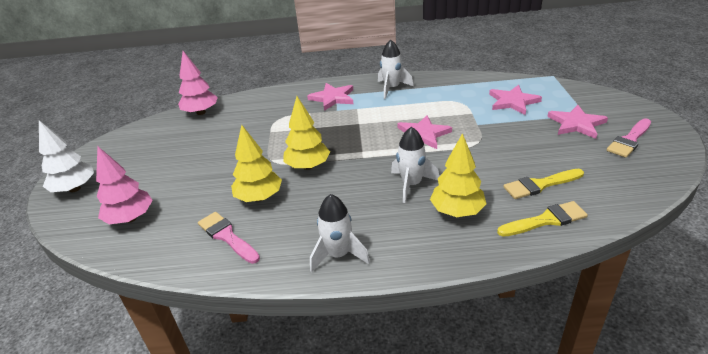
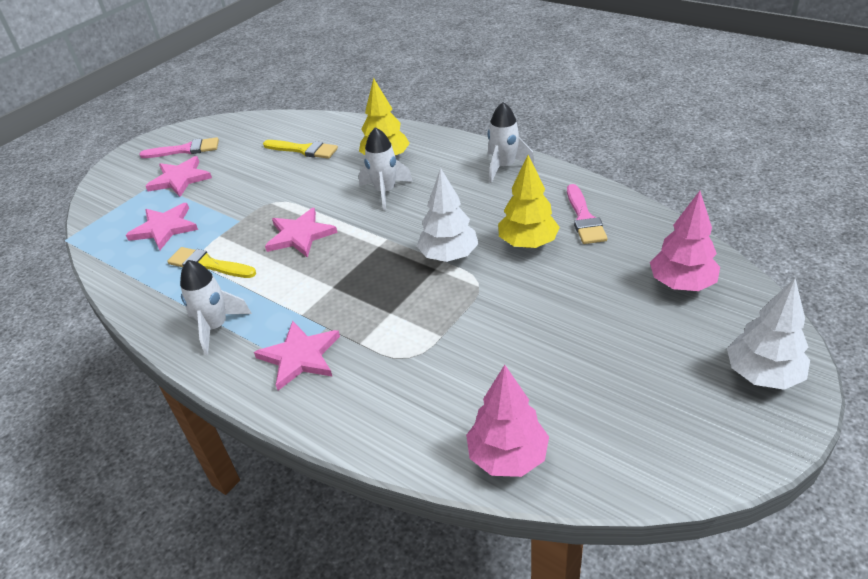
camera: 140 degrees left, 5 degrees up
yellow tree [284,96,330,170] -> white tree [417,168,479,262]
yellow brush [497,201,588,237] -> yellow brush moved to [167,247,256,278]

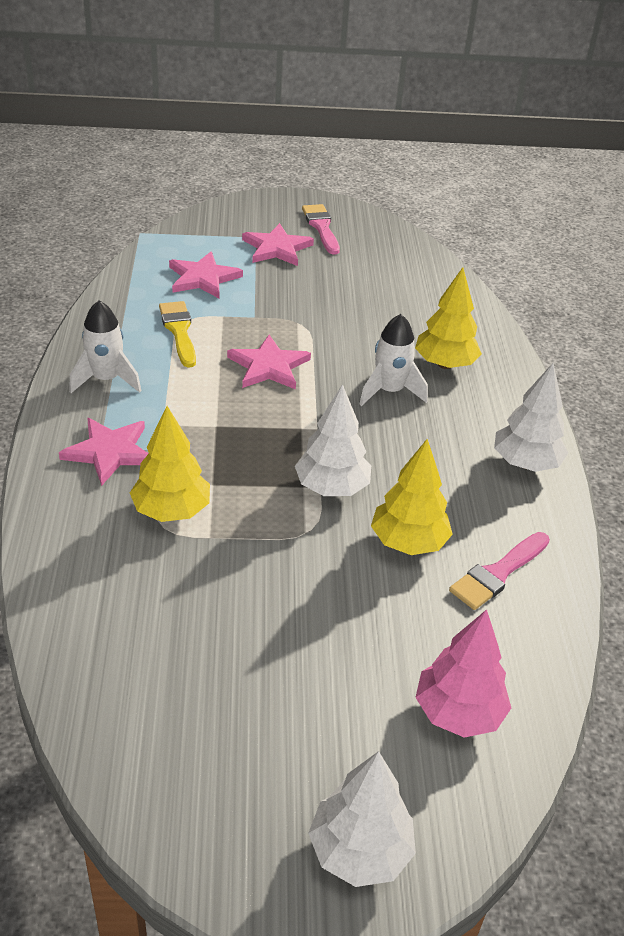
camera: 45 degrees right, 0 degrees up
pink brush [139,137,219,158] -> pink brush turned 150 degrees counterclockwise [302,204,340,255]
yellow brush [263,140,338,159] -> none
pink tree [466,365,549,477] -> none
white rocket [488,102,535,183] -> white tree [494,363,568,472]
none -> yellow tree [130,406,210,522]

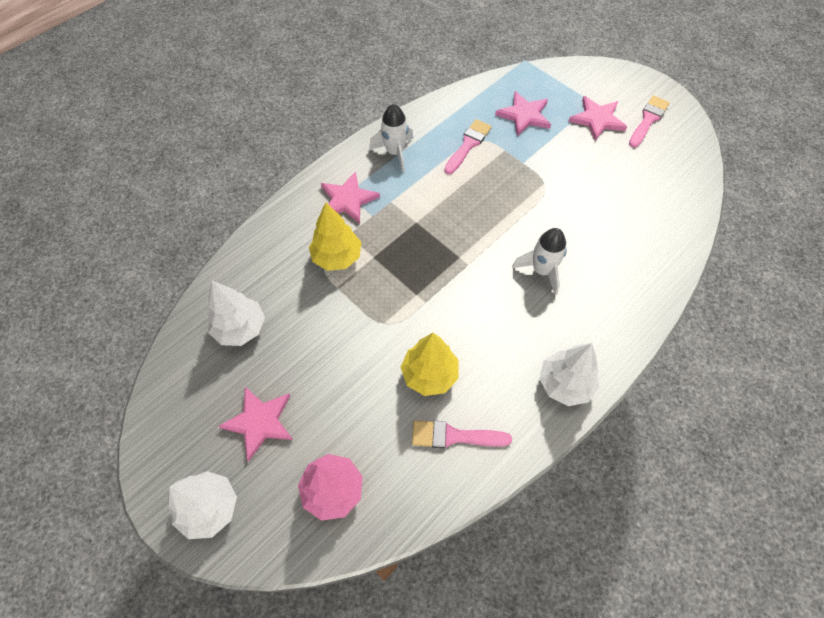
camera: 50 degrees right, 20 degrees up
yellow brush [159,301,196,368] -> pink brush [444,119,492,175]
pink star [227,335,311,390] -> pink star moved to [218,387,293,461]
white tree [295,384,371,496] -> white tree moved to [207,281,265,346]
yellow tree [415,267,482,369] -> none

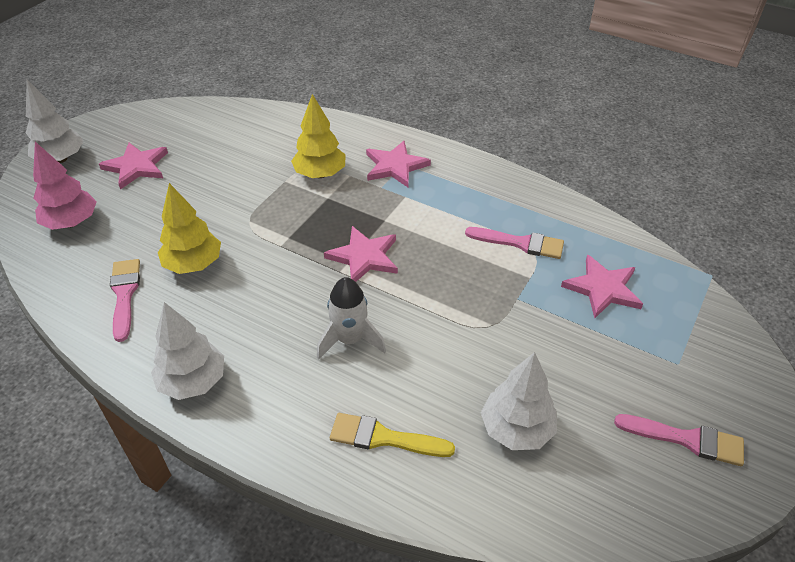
camera: 75 degrees right, 15 degrees down
white tree [207,281,265,346] -> white tree moved to [481,352,557,450]
white rocket [369,104,413,173] -> none
pink star [568,96,627,141] -> pink star moved to [324,226,398,282]
none -> yellow brush [330,413,455,457]

